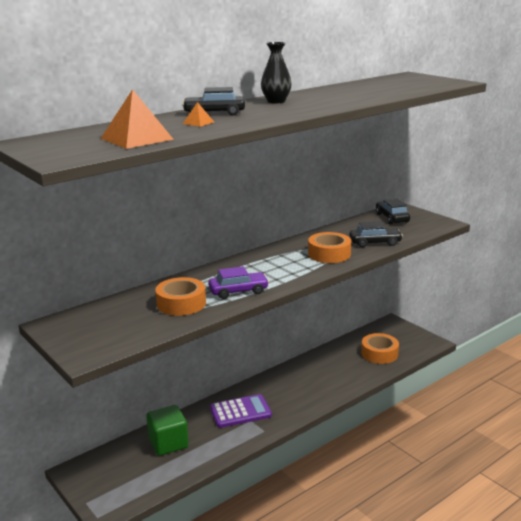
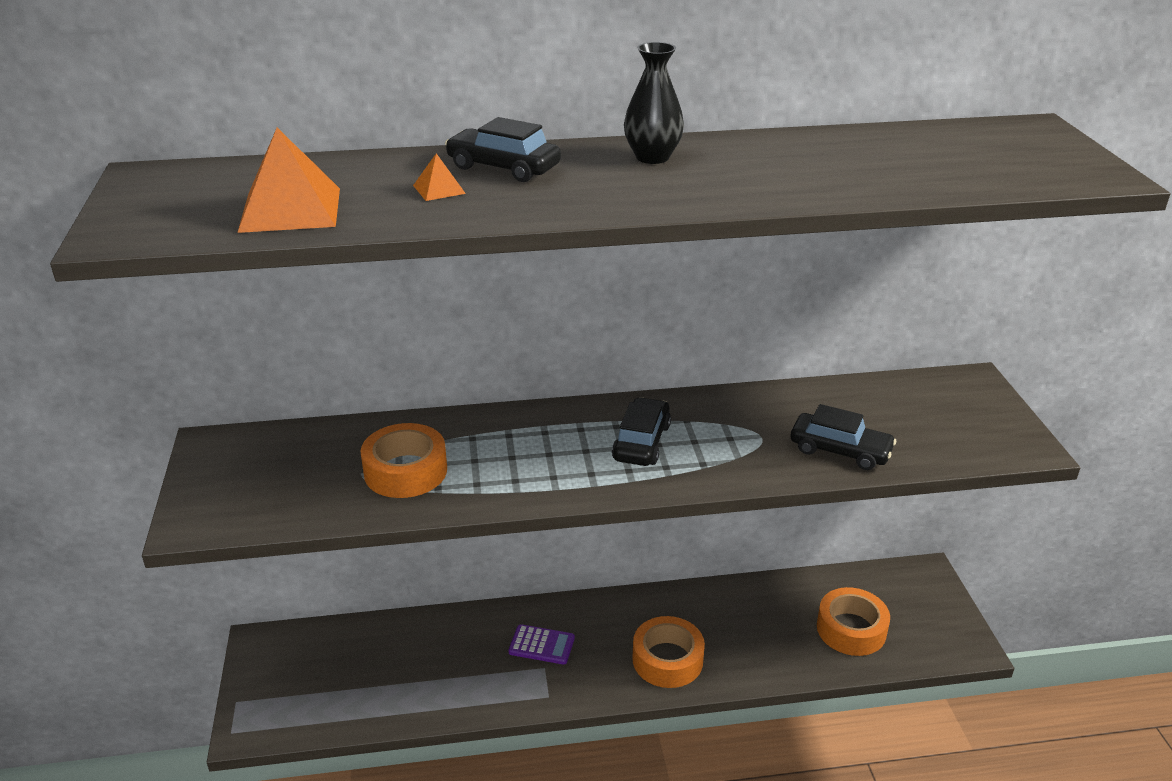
camera: 30 degrees right, 10 degrees up
green cube [146,405,189,456] -> none
purple car [208,266,269,299] -> none
purple calculator [210,394,272,428] -> purple calculator [509,624,575,665], size x0.64
orange tape [308,232,351,263] -> orange tape moved to [632,616,705,688]
black car [376,199,410,224] -> black car moved to [612,397,671,466]

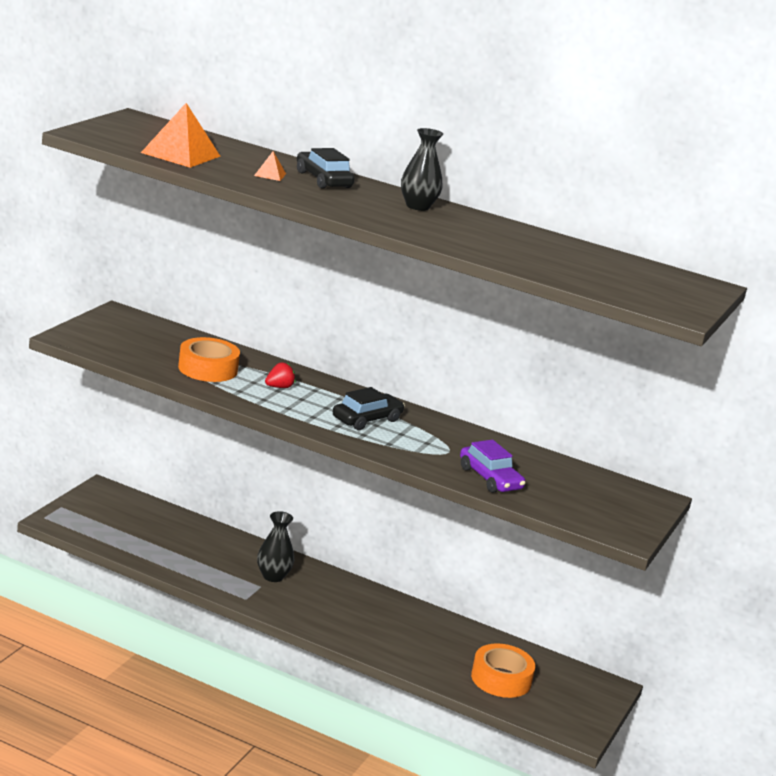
camera: 30 degrees right, 10 degrees down
purple calculator [509,624,575,665] -> black vase [257,511,294,582]
orange tape [632,616,705,688] -> none
black car [791,404,896,470] -> purple car [460,440,526,493]
none -> red strawberry [265,362,296,388]

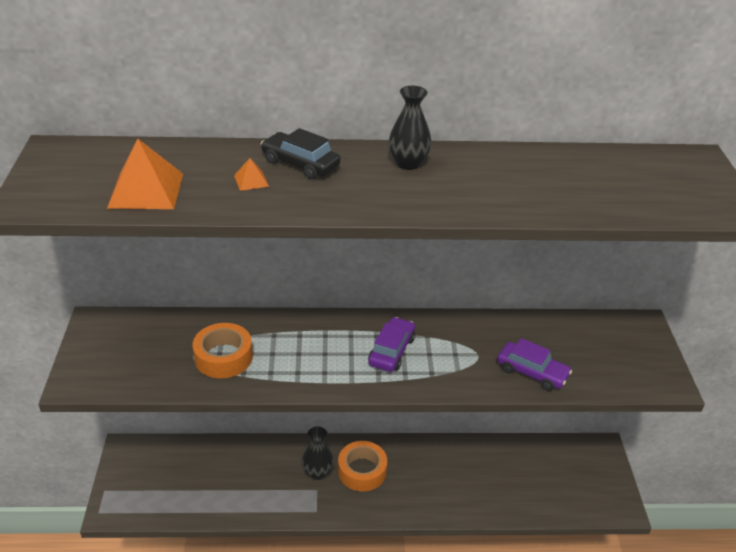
camera: 25 degrees left, 15 degrees up
red strawberry [265,362,296,388] -> none
black car [333,387,405,430] -> purple car [368,317,415,372]
orange tape [471,643,535,698] -> orange tape moved to [338,441,387,491]

